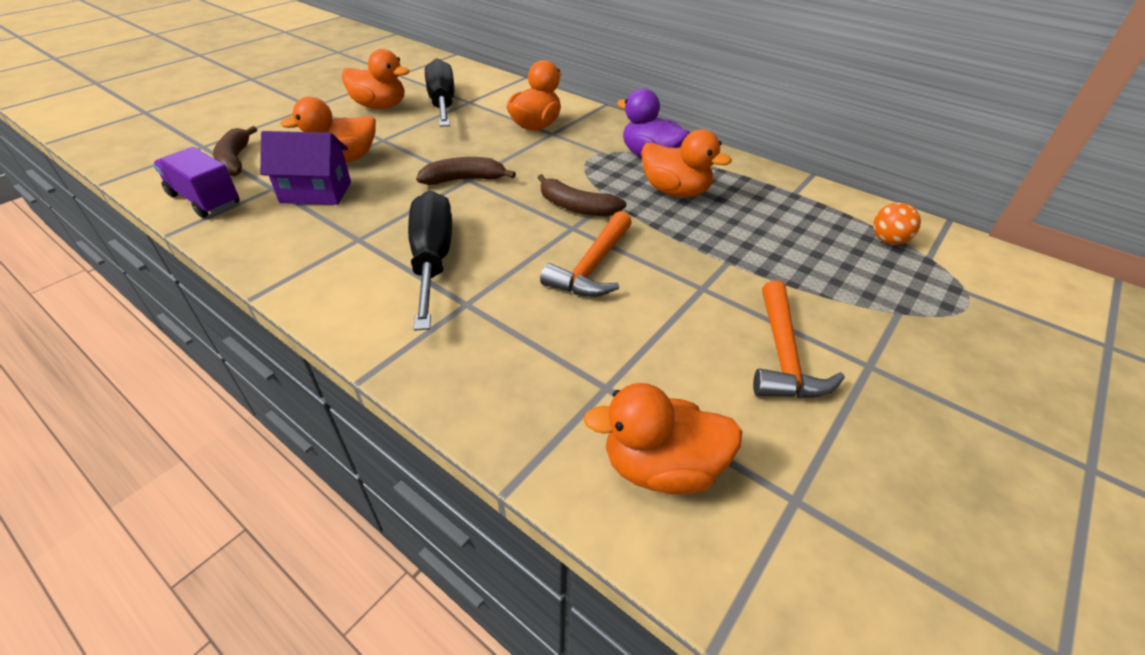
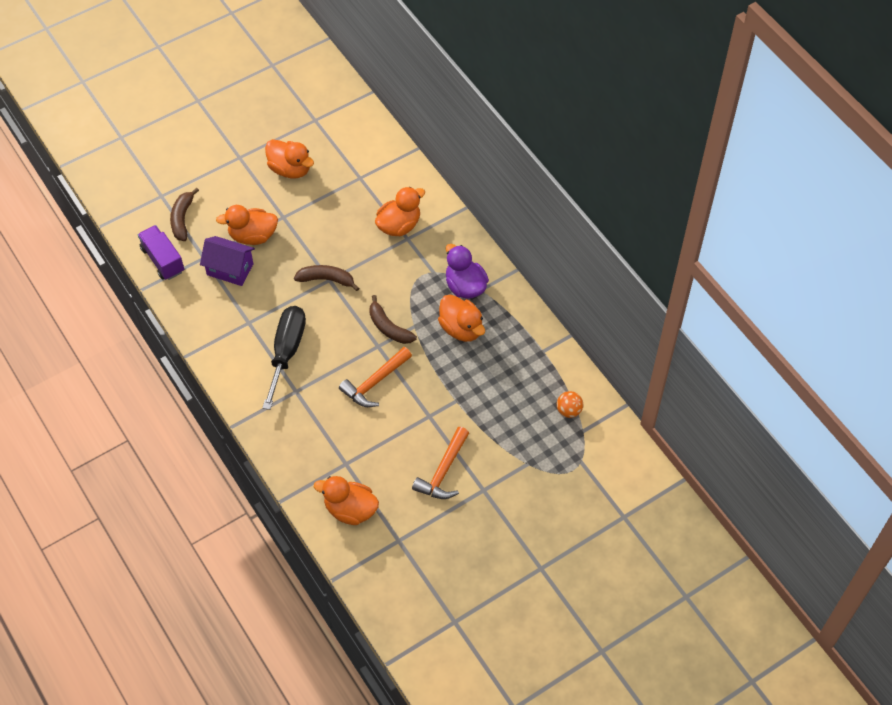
camera: 20 degrees right, 15 degrees up
black screwdriver [425,59,454,127] -> none

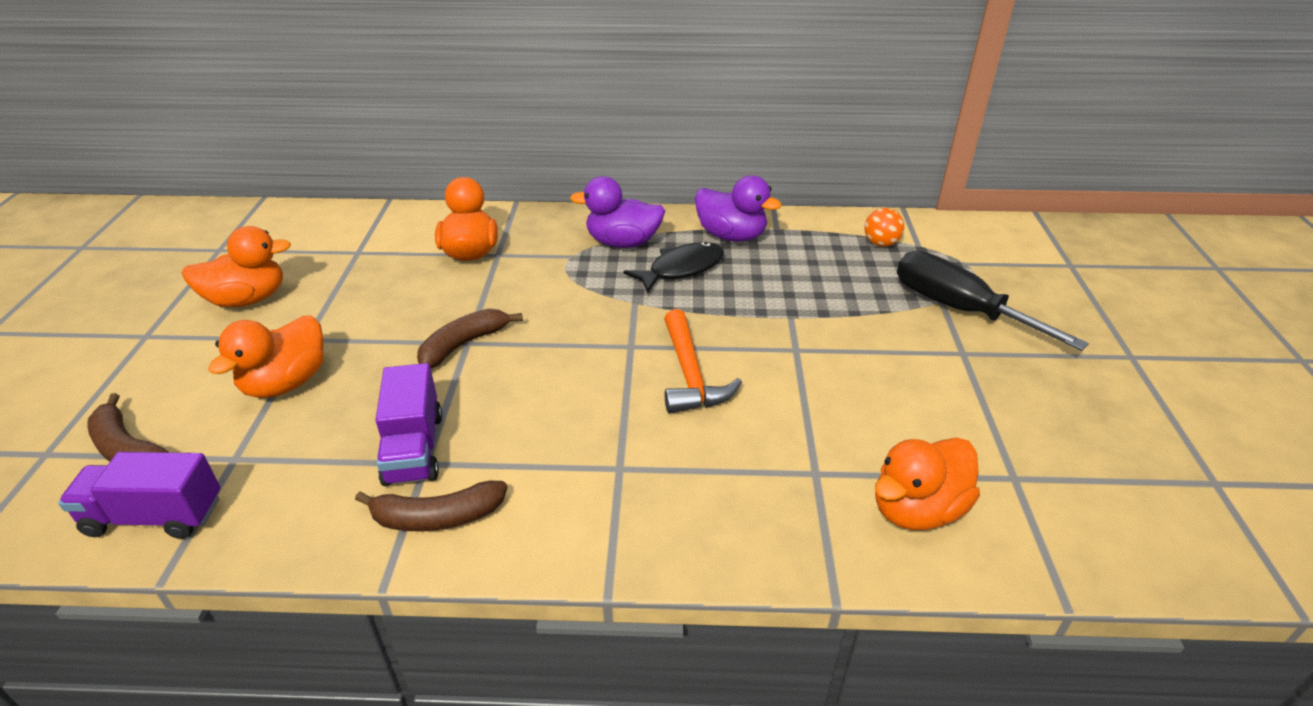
camera: 55 degrees left, 20 degrees down
purple house [200,236,255,286] -> none
black screwdriver [262,306,306,410] -> black screwdriver moved to [897,251,1089,351]
brown banana [369,295,417,344] -> brown banana moved to [355,480,507,531]
orange hammer [412,427,469,499] -> none
orange duck [438,294,485,342] -> black fish [624,242,724,293]
none -> purple truck [375,363,442,486]
none -> purple duck [695,175,782,242]

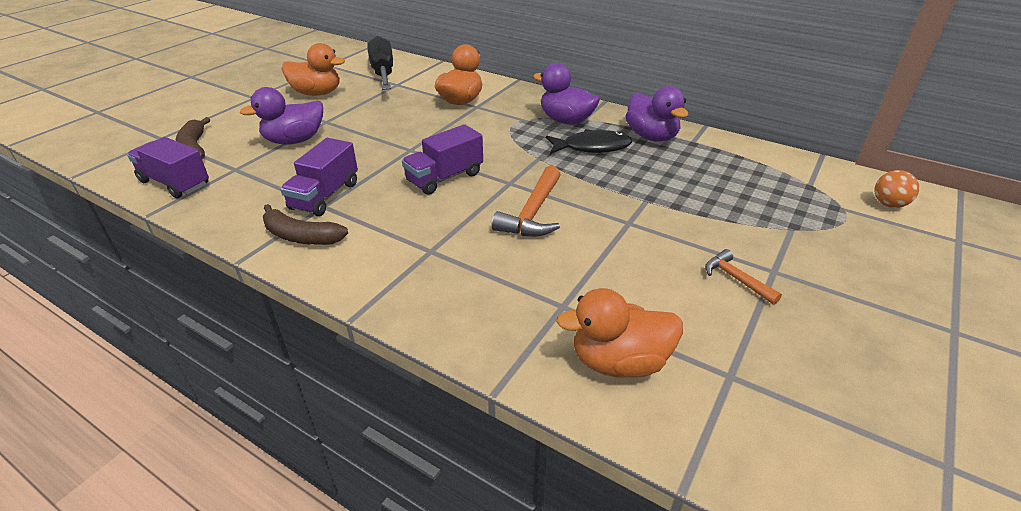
camera: 30 degrees right, 0 degrees up
orange duck [208,315,324,398] -> purple duck [240,87,323,145]
brown banana [417,309,523,369] -> none
orange ball [865,208,904,247] -> orange ball moved to [875,170,919,208]
black screwdriver [897,251,1089,351] -> black screwdriver moved to [367,36,393,90]
none -> purple truck [402,124,483,195]
none -> orange hammer [705,249,782,305]

